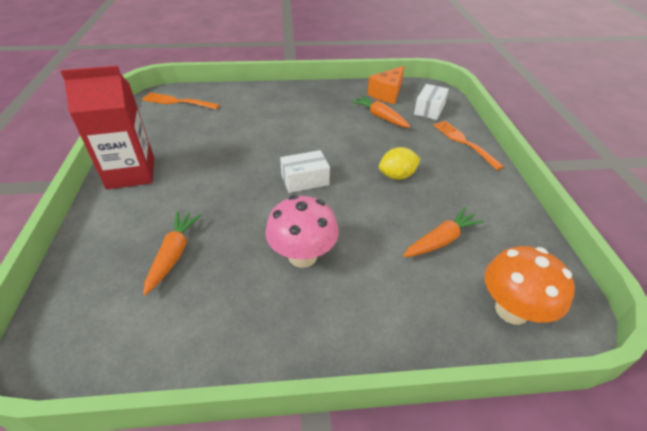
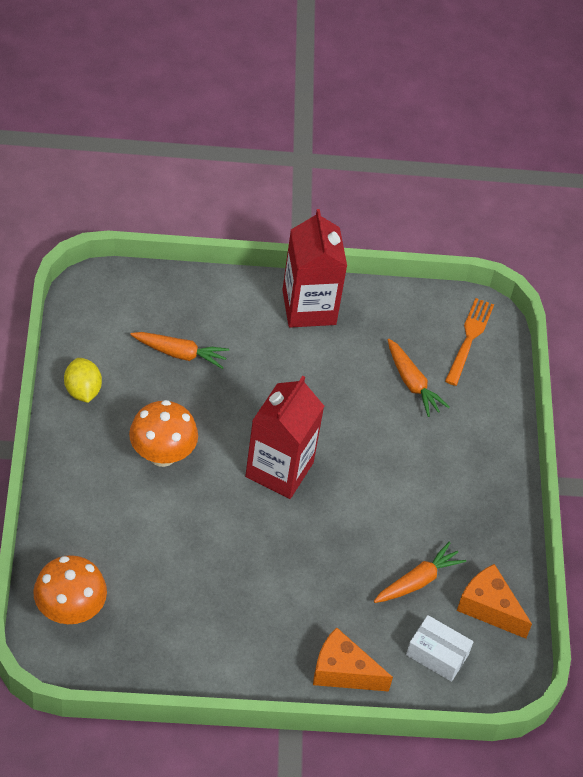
camera: 90 degrees right, 10 degrees up
pink mushroom [265,195,339,268] -> orange mushroom [129,400,198,467]
white box [280,150,330,193] -> red carton [245,376,324,499]
yellow lemon [379,147,420,180] -> yellow lemon moved to [64,358,102,403]
orange carrot [403,207,484,257] -> orange carrot moved to [388,339,450,417]
orange fork [433,121,504,170] -> orange cheese [313,627,393,692]

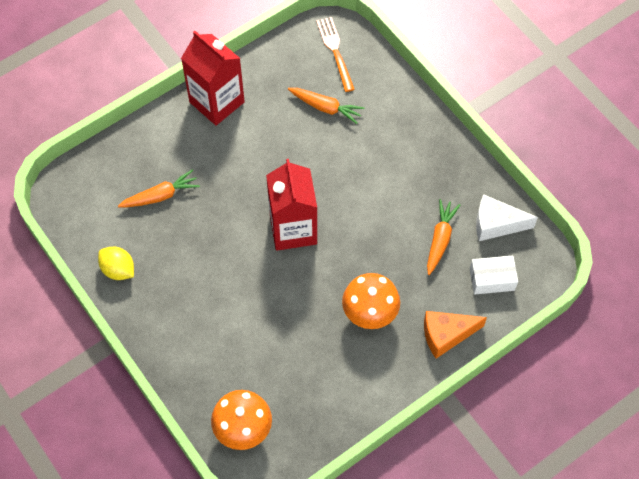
camera: 30 degrees left, 10 degrees up
orange mushroom [129,400,198,467] -> orange mushroom moved to [342,273,400,329]
orange cheese [457,564,532,639] -> white cheese [476,195,538,241]

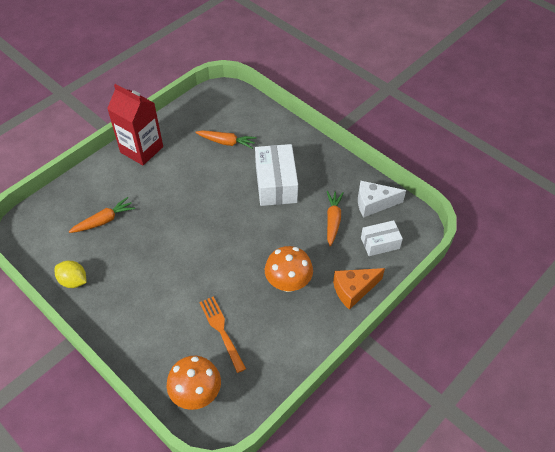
camera: 10 degrees left, 10 degrees down
red carton [266,159,317,251] -> none
orange fork [316,17,355,92] -> orange fork moved to [199,296,246,373]
none -> white box [255,144,298,206]

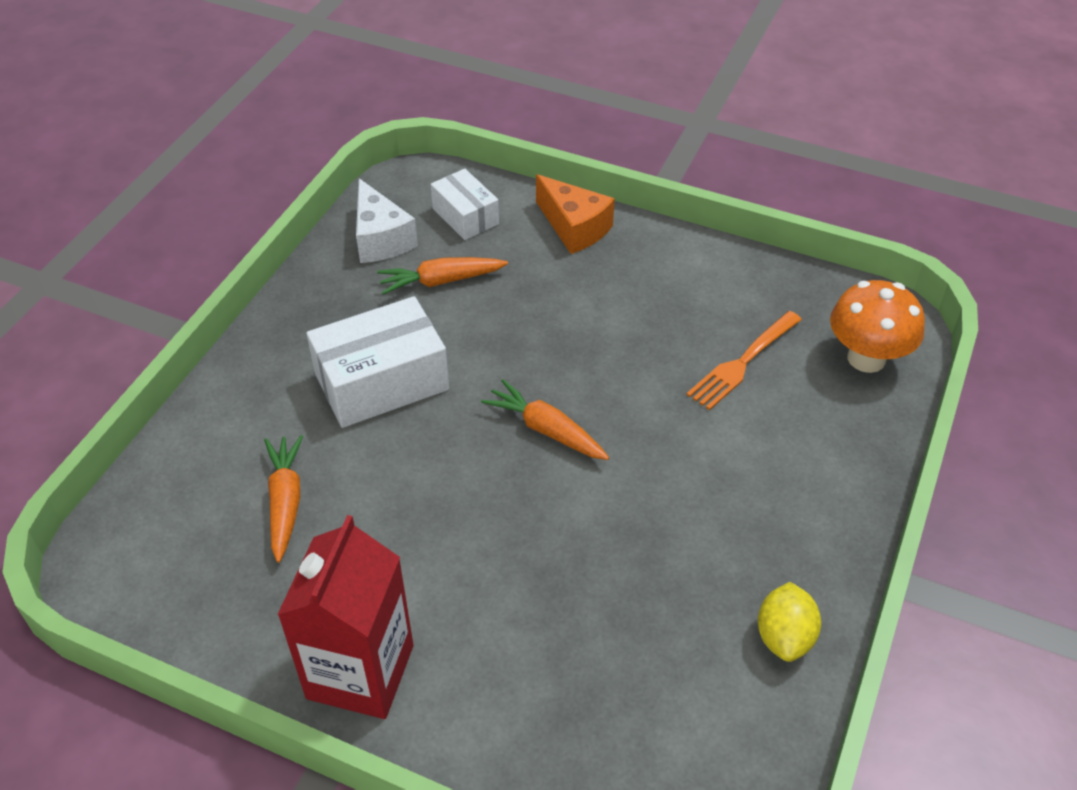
camera: 110 degrees left, 5 degrees down
orange carrot [69,197,135,233] -> orange carrot moved to [481,379,609,460]
orange mushroom [265,246,313,292] -> none

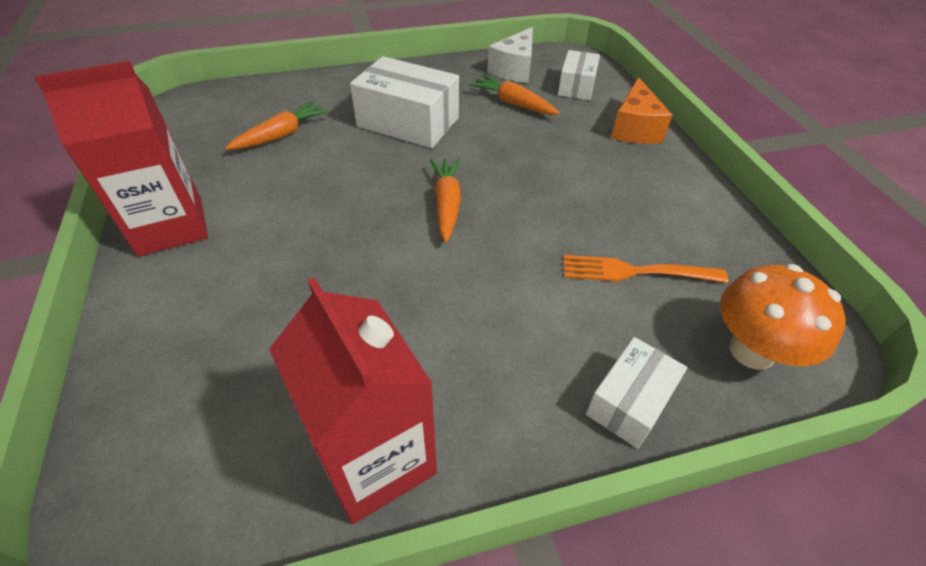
camera: 50 degrees right, 0 degrees up
yellow lemon [758,582,821,662] -> red carton [269,277,437,524]
none -> white box [586,337,687,449]

